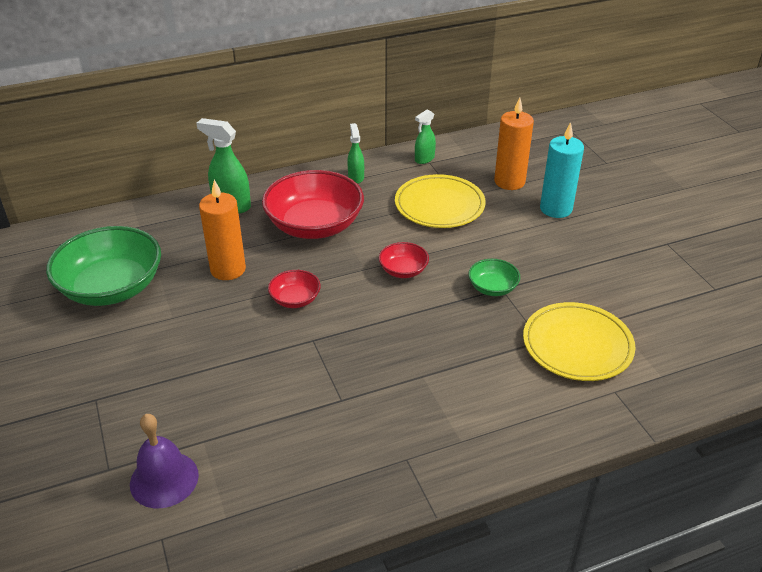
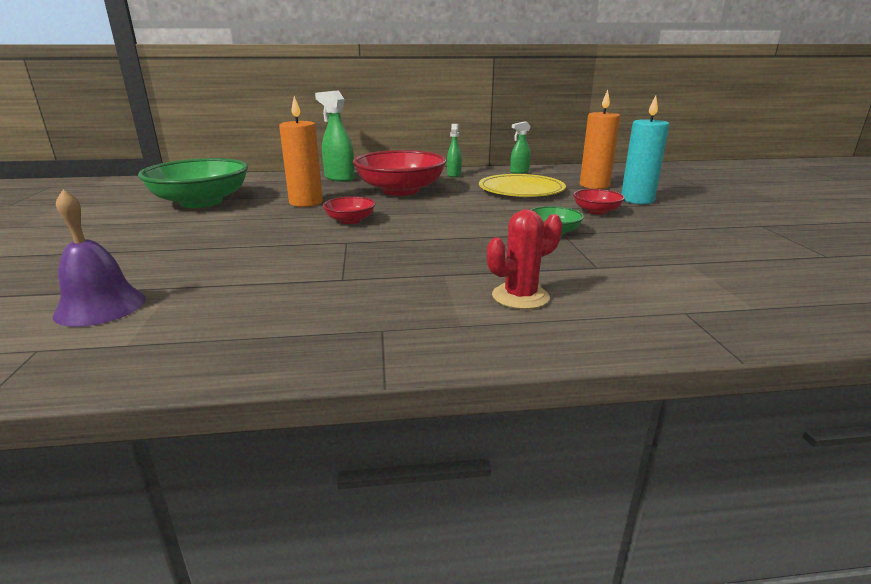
camera: 15 degrees right, 15 degrees down
red bowl [379,242,429,278] -> red bowl moved to [573,189,625,215]
yellow plate [523,302,636,381] -> none
none -> red cactus [487,209,562,309]

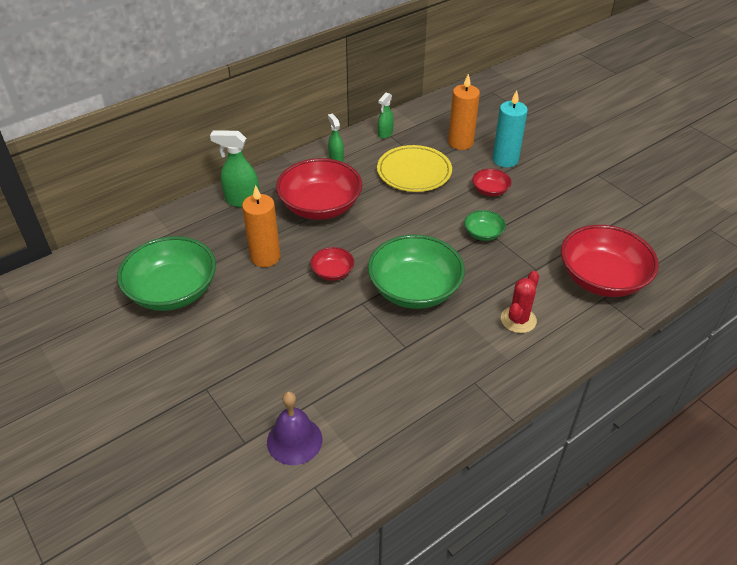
camera: 30 degrees left, 20 degrees up
none -> green bowl [368,235,465,309]
none -> red bowl [561,225,659,297]

